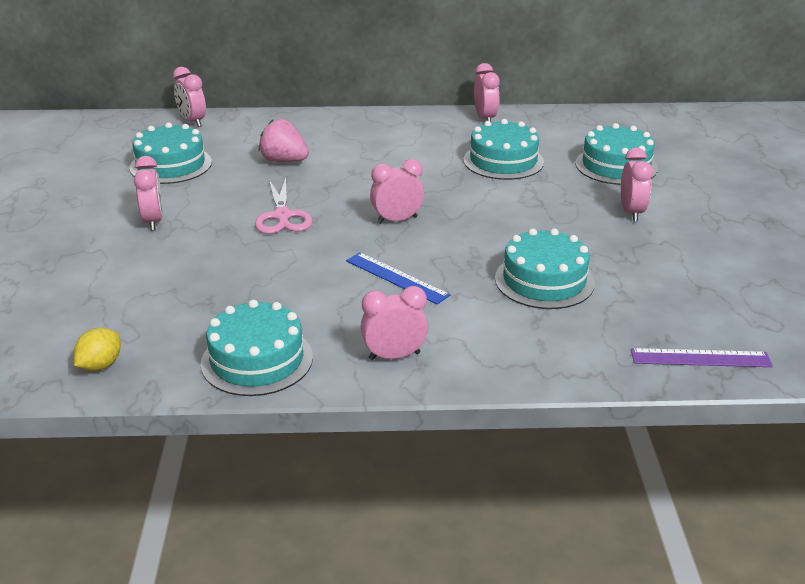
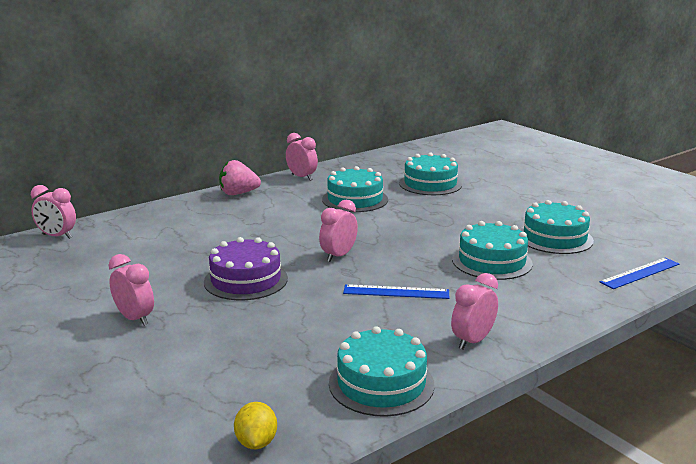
camera: 35 degrees left, 10 degrees down
turquoise cake [129,122,212,184] -> turquoise cake moved to [519,200,594,254]
pink scissors [255,178,312,234] -> purple cake [204,237,288,300]
pink strawberry [259,119,309,162] -> pink strawberry moved to [219,160,261,195]
pink clock [621,148,653,222] -> none
purple ruler [631,348,773,367] -> blue ruler [600,258,679,289]

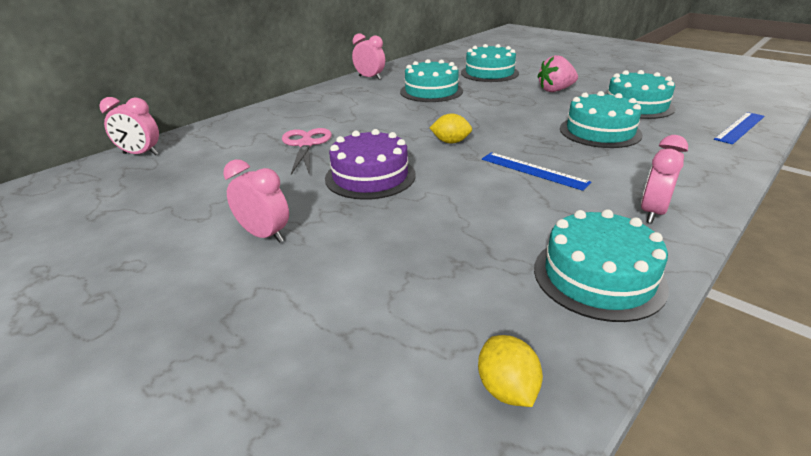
camera: 10 degrees left, 10 degrees up
pink strawberry [219,160,261,195] -> pink strawberry moved to [538,55,578,92]
pink clock [319,200,358,262] -> yellow lemon [430,114,472,143]
blue ruler [343,284,449,299] -> blue ruler turned 45 degrees clockwise [482,152,591,191]
none -> pink scissors [282,128,332,175]

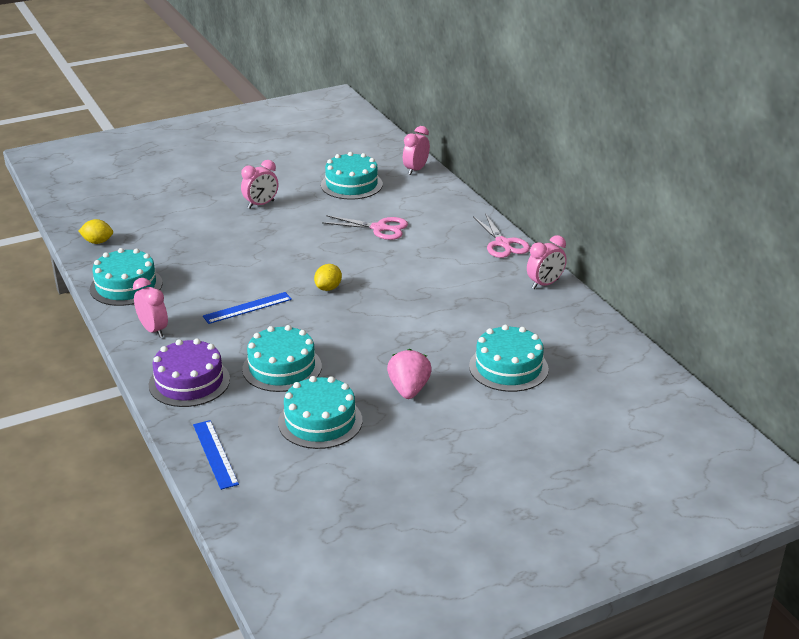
camera: 110 degrees right, 0 degrees up
purple cake [325,129,416,200] -> purple cake moved to [149,339,230,407]
turquoise cake [400,59,463,102] -> turquoise cake moved to [321,152,383,200]
none -> pink scissors [473,213,530,258]

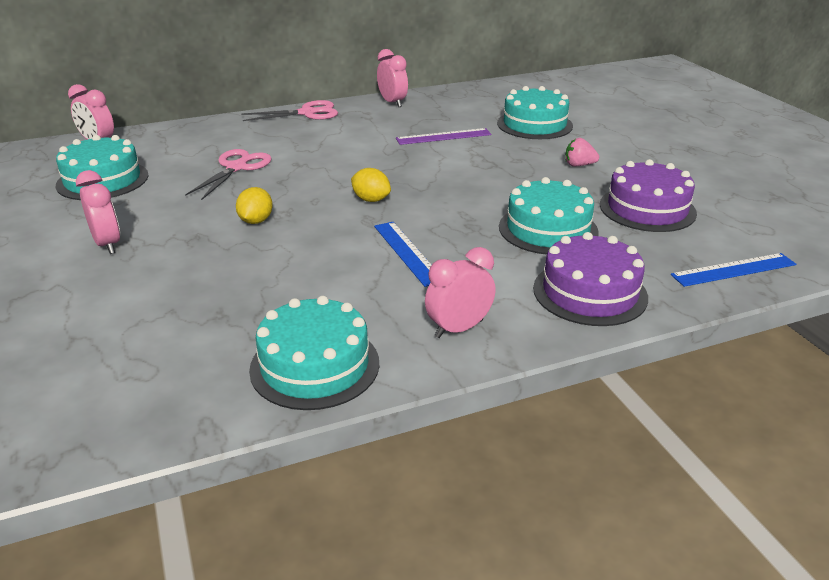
camera: 85 degrees left, 0 degrees up
yellow lemon [78,219,113,244] -> yellow lemon moved to [236,187,273,224]
turquoise cake [278,376,362,449] -> purple cake [600,159,697,232]
pink strawberry [387,349,432,399] -> pink strawberry [565,138,599,167], size x0.63
none -> purple ruler [396,128,491,145]

